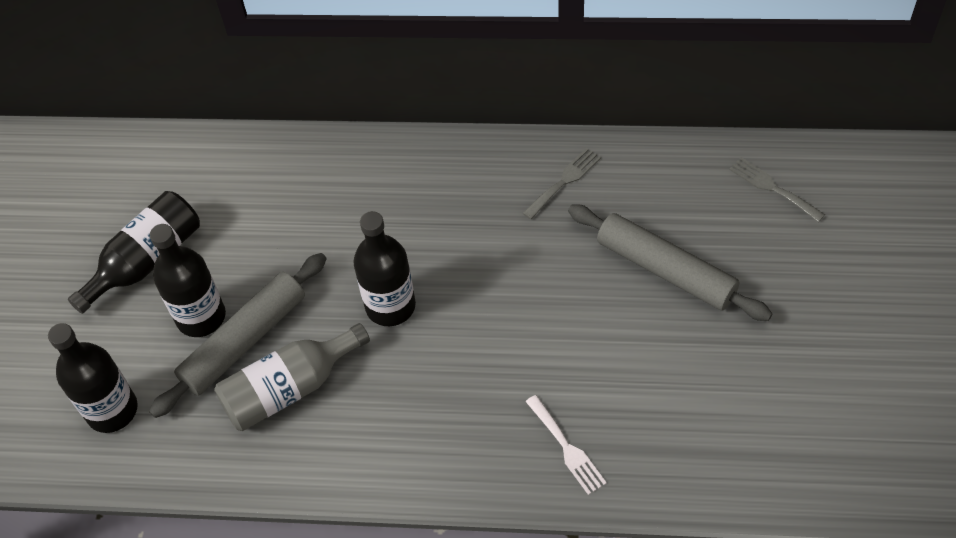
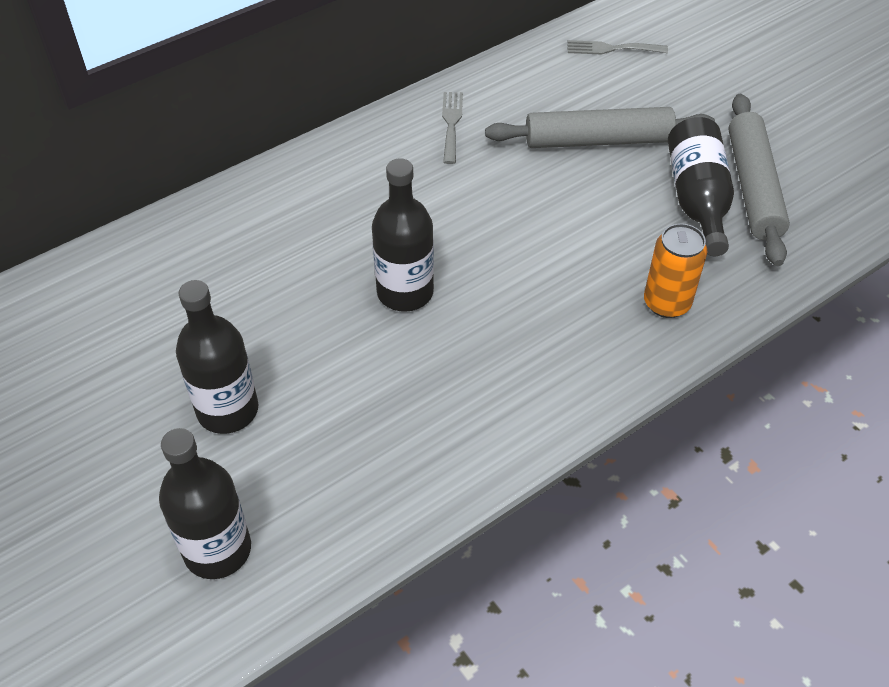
camera: 45 degrees left, 5 degrees down
black bottle [68,191,200,314] -> black bottle moved to [668,117,734,256]
grey rolling pin [149,253,327,418] -> grey rolling pin moved to [728,94,790,266]
grey bottle [214,323,370,431] -> none
white fork [525,395,607,495] -> orange can [644,223,707,318]

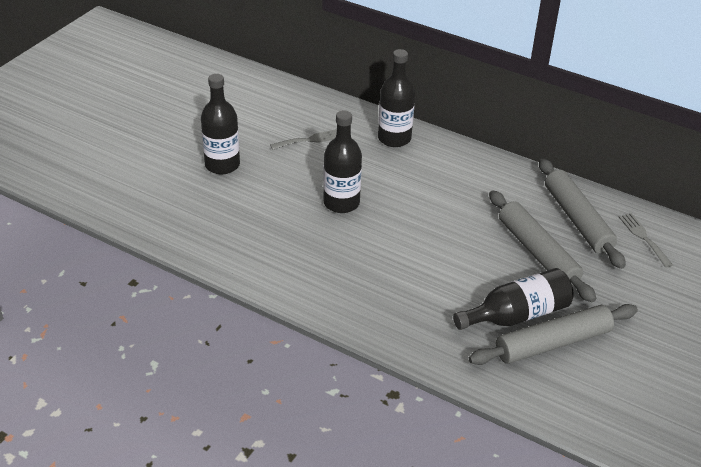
camera: 65 degrees right, 10 degrees down
black bottle [159,428,251,579] -> black bottle moved to [378,49,415,147]
grey fork [442,92,463,164] -> grey fork moved to [270,129,337,150]
orange can [644,223,707,318] -> none
none -> grey rolling pin [539,159,626,269]

